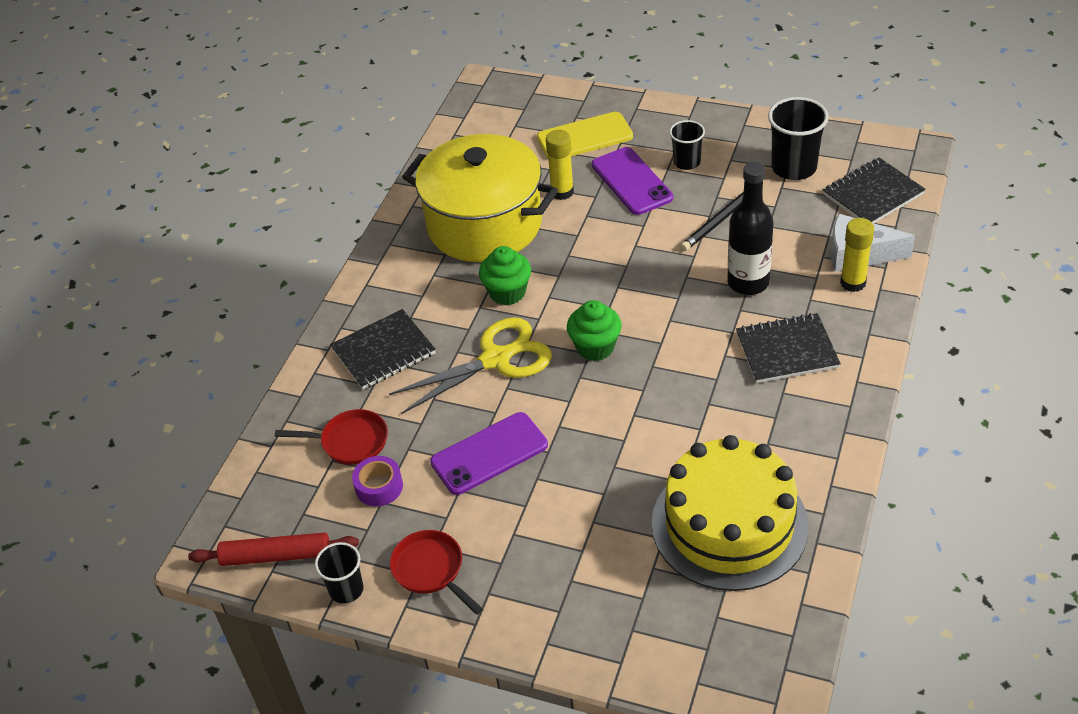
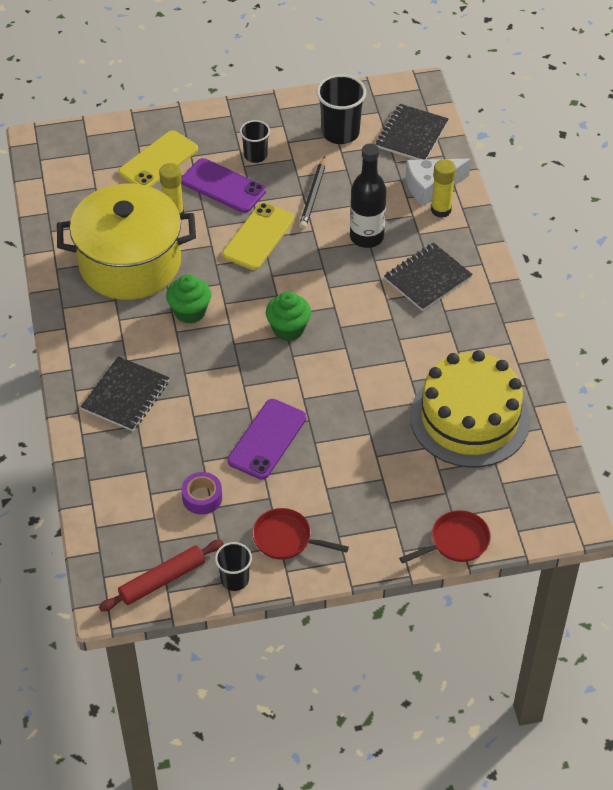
camera: 35 degrees left, 5 degrees up
red pan [275,409,388,465] -> red pan moved to [399,510,491,563]
yellow scissors [389,317,552,414] -> none
none -> yellow phone [222,203,294,270]

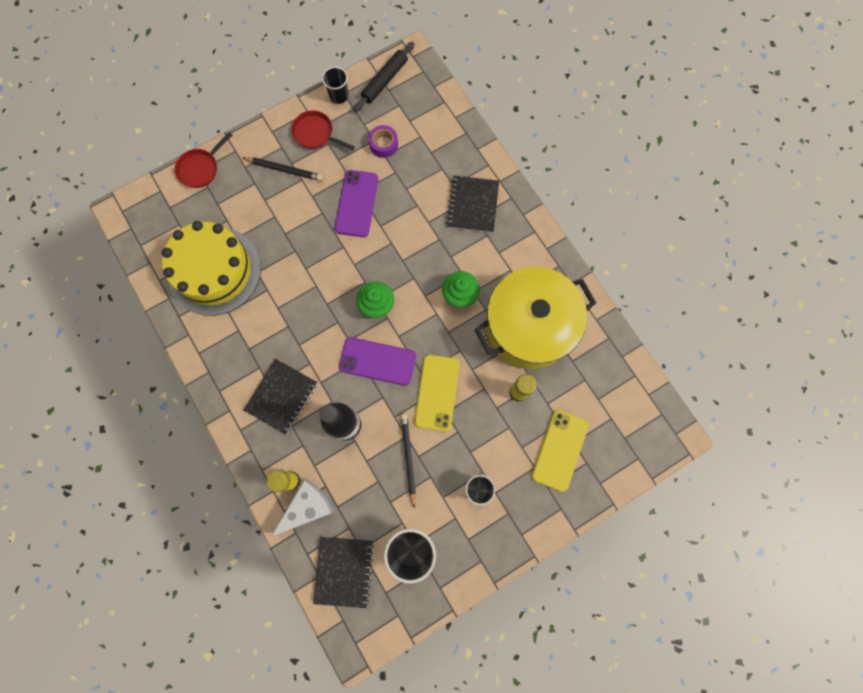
camera: 160 degrees right, 25 degrees up
red rolling pin [99,540,224,611] -> black rolling pin [354,42,414,112]
purple phone [181,158,266,213] -> purple phone moved to [339,337,416,386]
red pan [252,508,349,560] -> red pan turned 150 degrees counterclockwise [291,110,355,151]
none -> black pencil [243,157,323,181]

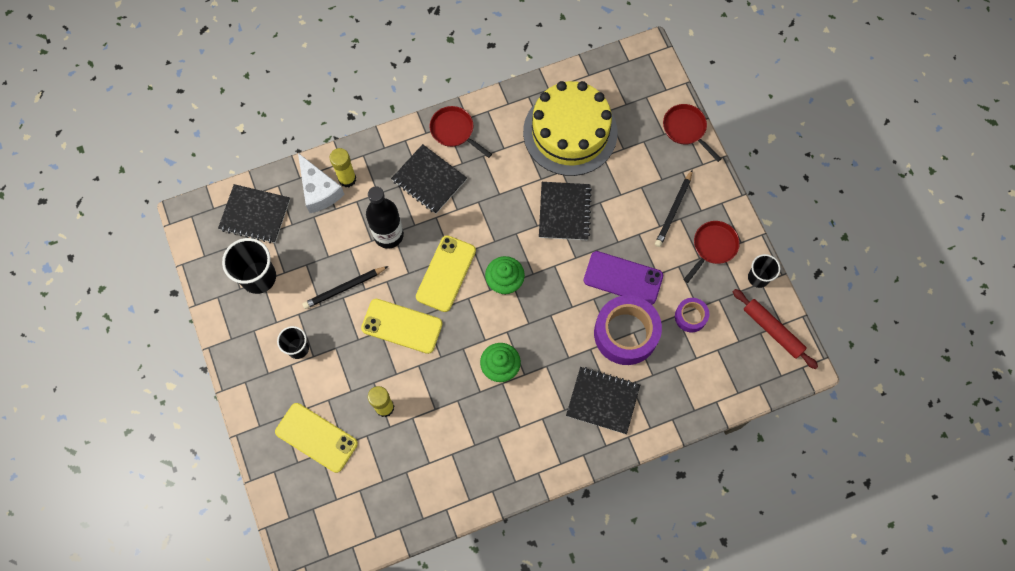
camera: 100 degrees right, 5 degrees down
purple phone [339,337,416,386] -> yellow phone [416,235,476,312]
black rolling pin [354,42,414,112] -> red rolling pin [732,289,818,369]
black pencil [400,413,416,508] -> black pencil turned 150 degrees clockwise [302,266,388,309]
yellow pot [475,267,596,369] -> none
none -> red pan [429,106,492,158]
none -> black notebook [539,182,592,240]
none -> purple tape [594,295,662,365]

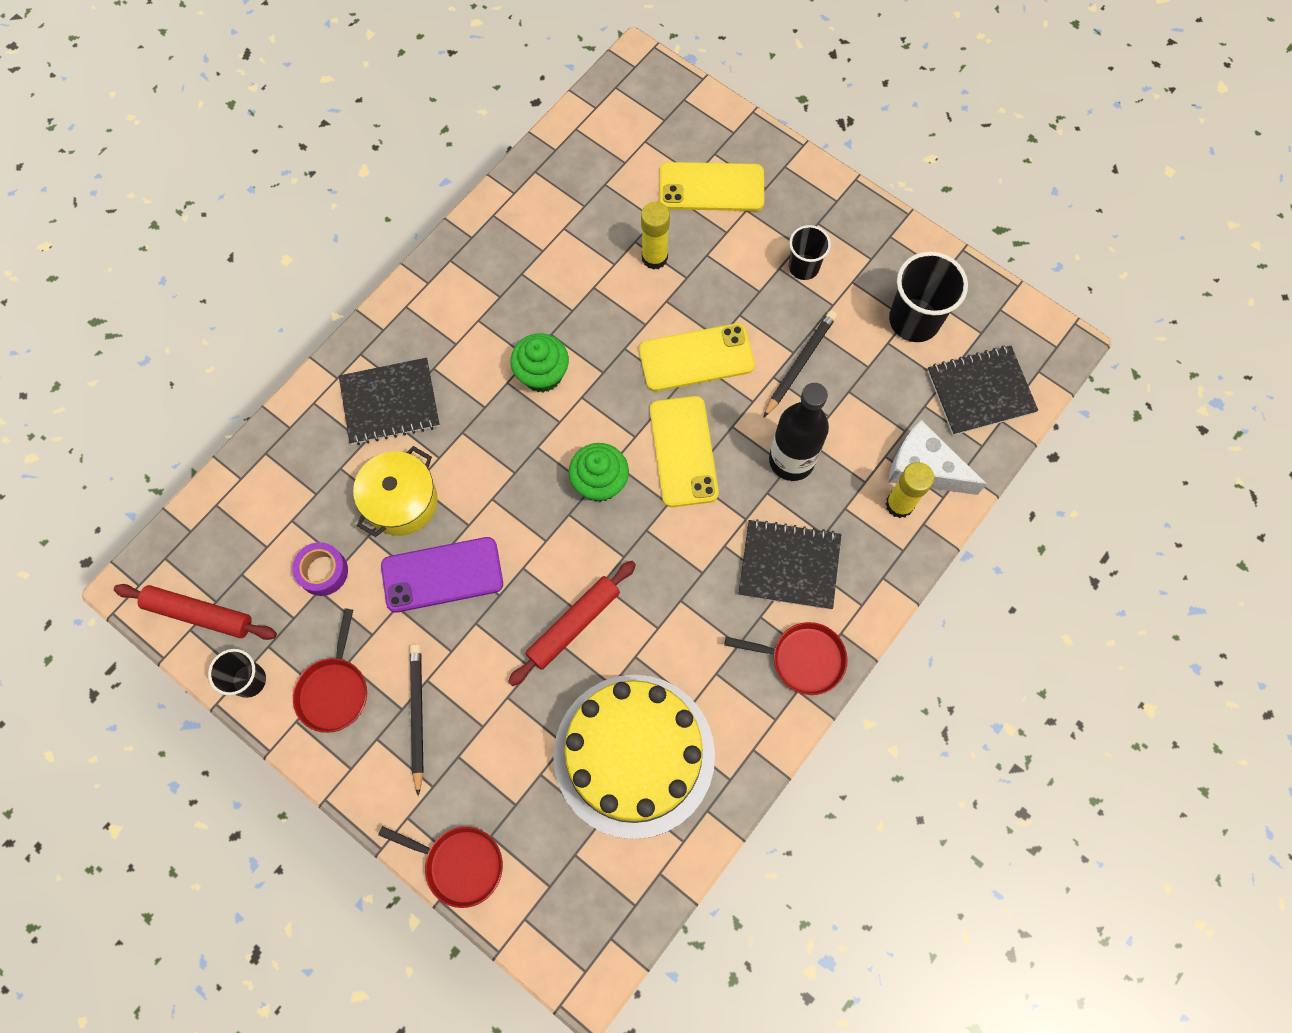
camera: 150 degrees right, 0 degrees up
black notebook [539,182,592,240] -> red rolling pin [508,561,636,686]
purple tape [594,295,662,365] -> yellow pot [353,446,438,537]

